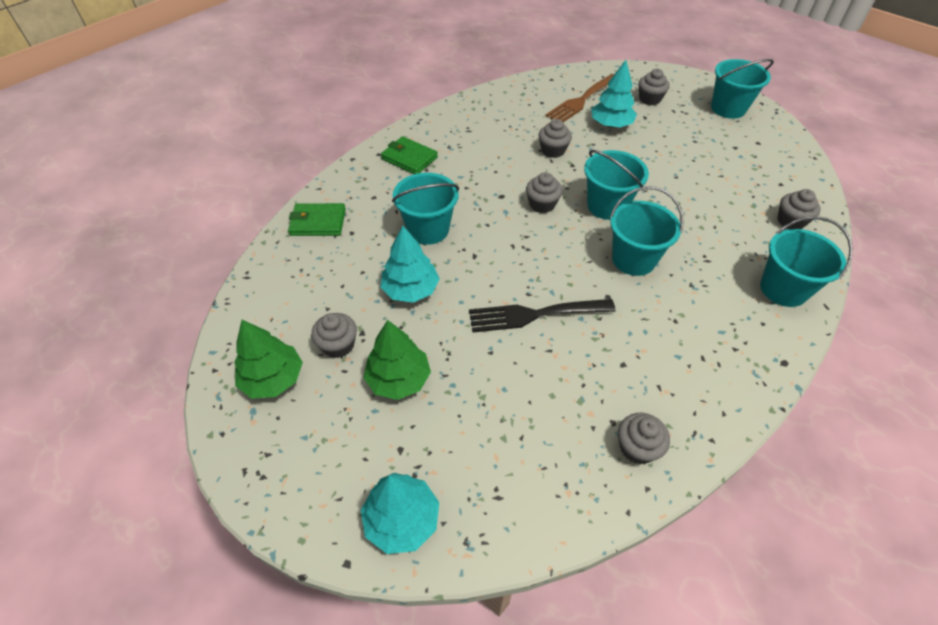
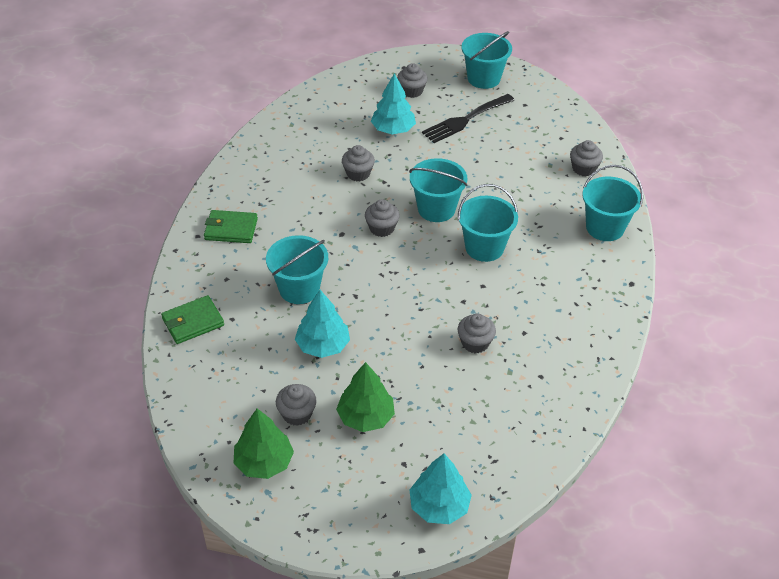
camera: 30 degrees left, 5 degrees down
black fork [469,299,616,333] -> black fork moved to [422,94,514,143]
brown fork [545,74,614,122] -> none
grey cupcake [618,413,670,464] -> grey cupcake moved to [458,313,496,353]

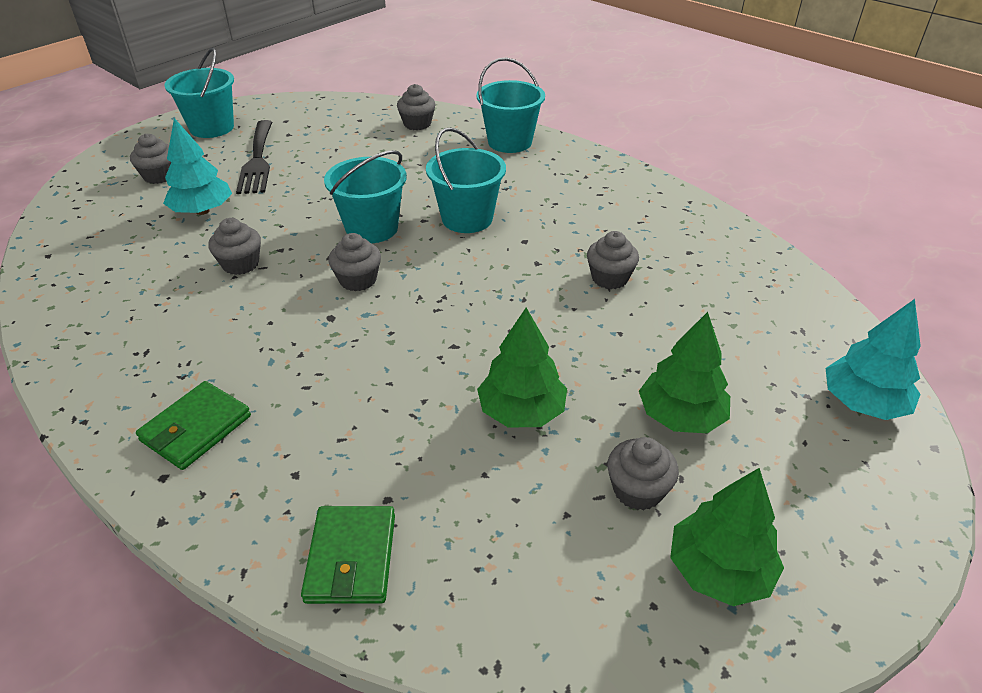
camera: 60 degrees left, 5 degrees down
turquoise bucket [266,235,328,304] -> none
turquoise tree [295,290,350,358] -> green tree [477,308,567,427]

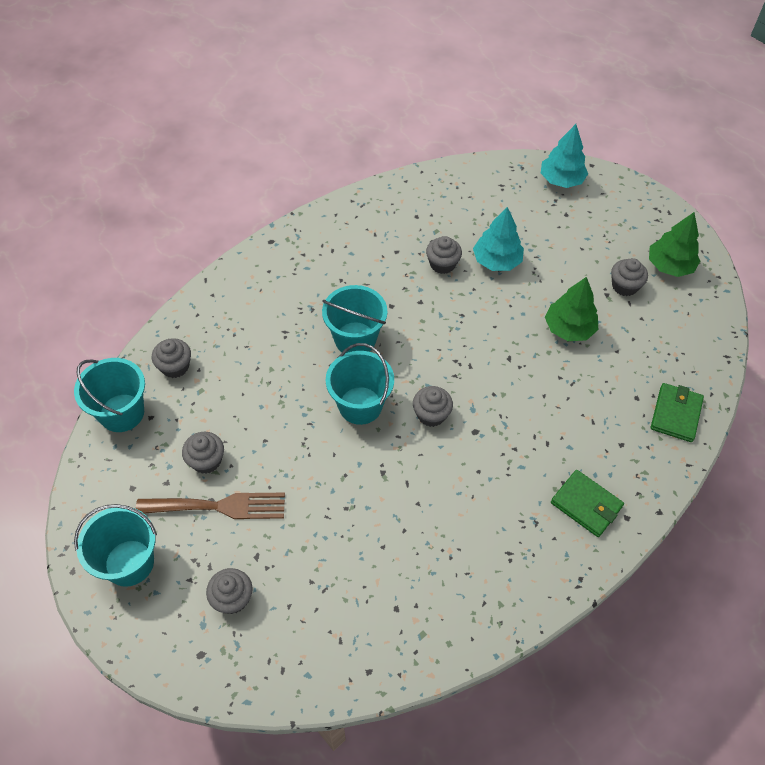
camera: 85 degrees left, 15 degrees up
turquoise tree [163,118,232,215] -> turquoise tree moved to [473,207,524,271]
grey cupcake [208,218,261,275] -> grey cupcake moved to [182,432,224,474]
black fork [236,120,272,194] -> brown fork [136,493,285,519]
green wallet [301,506,395,604] -> green wallet turned 75 degrees counterclockwise [651,383,704,442]
turquoise bucket [476,57,545,153] -> turquoise bucket moved to [74,358,145,432]
green tree [639,312,730,433] -> none

